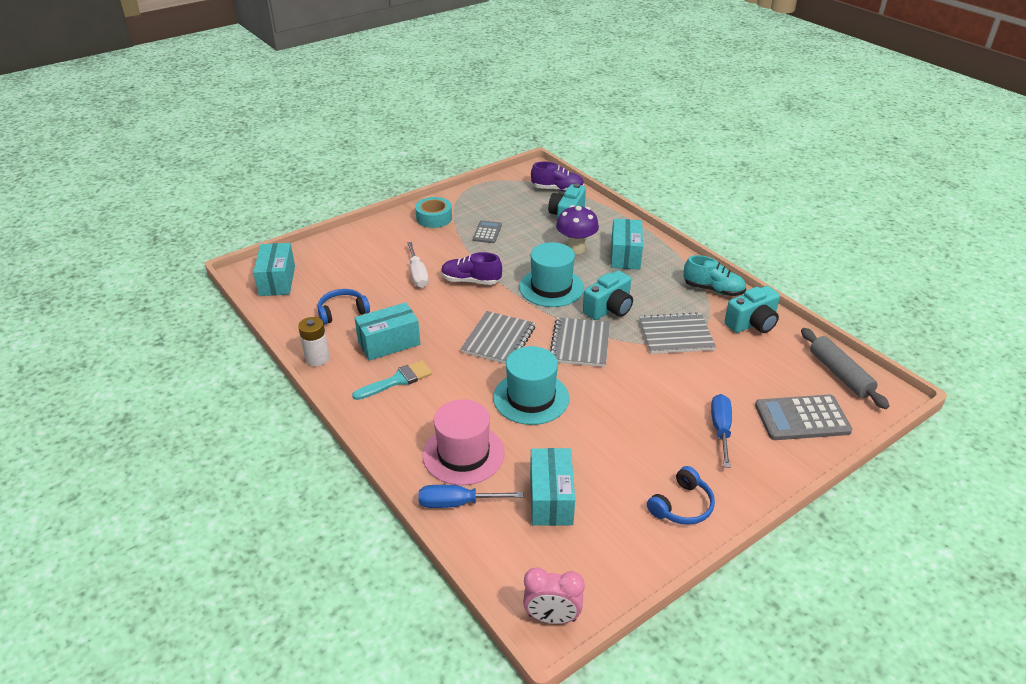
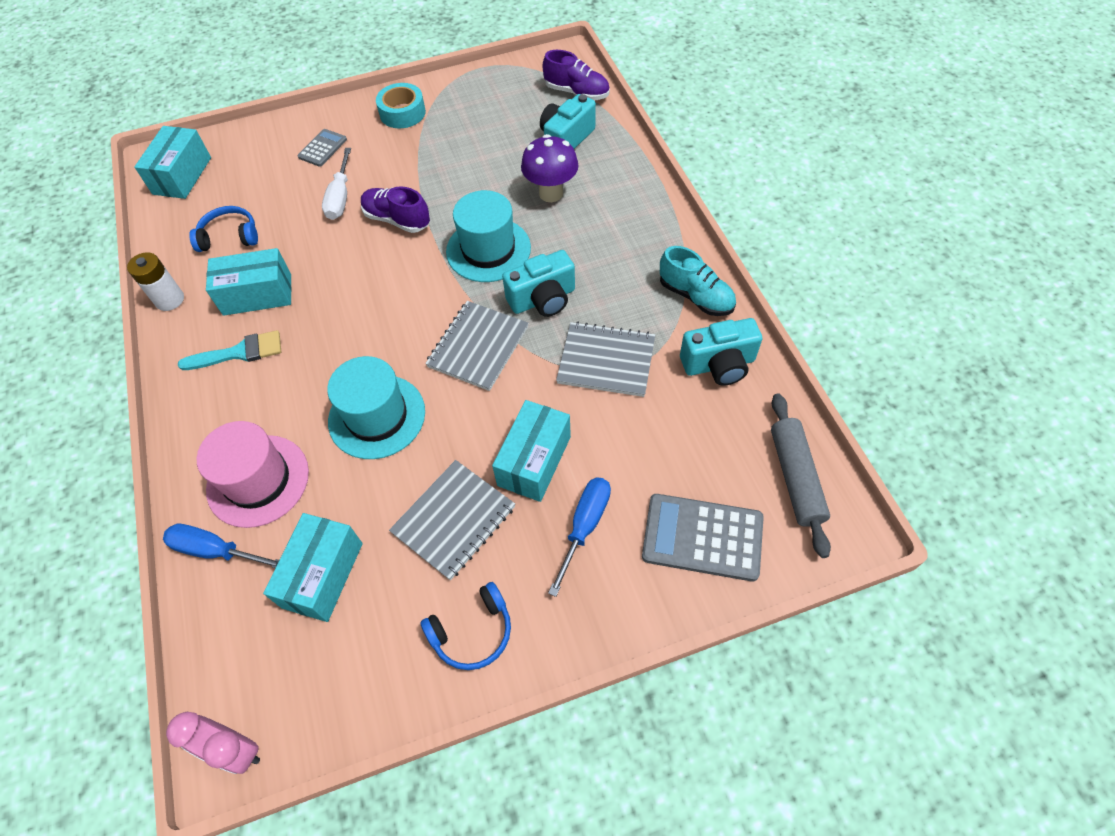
camera: 20 degrees right, 20 degrees up
grey notebook [461,311,535,364] -> grey notebook moved to [389,460,515,580]
grey calculator [473,220,502,243] -> grey calculator moved to [297,129,347,167]
turquoise box [611,219,643,269] -> turquoise box moved to [492,400,571,502]

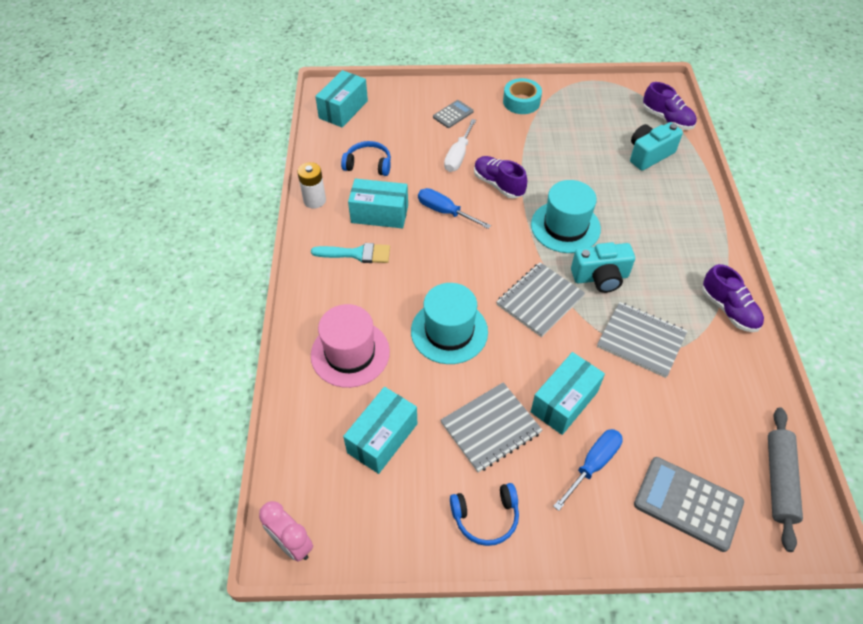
camera: 15 degrees right, 5 degrees down
blue screwdriver [163,524,279,568] -> blue screwdriver moved to [418,188,491,229]
purple mushroom [521,134,579,202] -> none
turquoise shoe [660,246,736,316] -> purple shoe [702,264,764,332]
turquoise camera [680,318,762,386] -> none

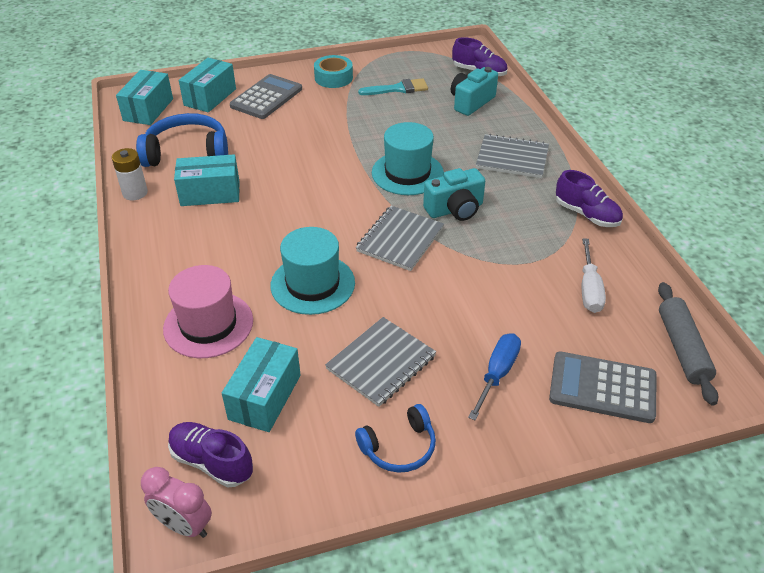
camera: 15 degrees left, 10 degrees down
turquoise brush [311,243,390,263] -> turquoise brush moved to [358,78,428,95]
blue headphones [341,141,391,176] -> blue headphones [136,113,228,167], size x1.66
blue screwdriver [418,188,491,229] -> none
grey calculator [433,100,474,128] -> grey calculator [230,74,302,119], size x1.76
white screwdriver [444,119,476,172] -> white screwdriver moved to [582,238,606,313]
purple shoe [474,156,527,199] -> purple shoe moved to [168,422,253,487]
turquoise box [531,352,605,435] -> turquoise box moved to [179,58,236,113]
grey notebook [597,302,687,378] -> grey notebook moved to [476,134,549,178]

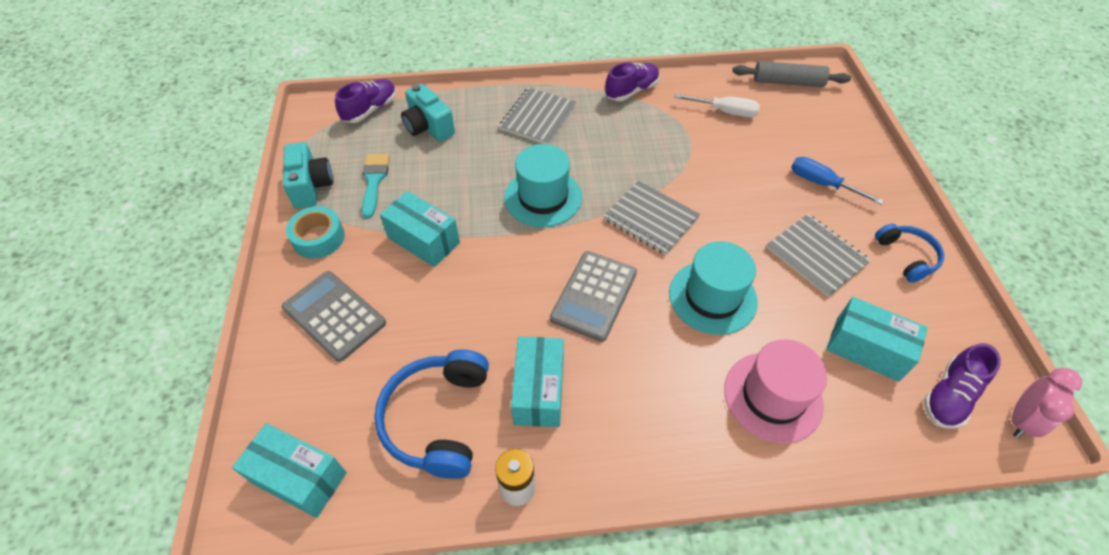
camera: 80 degrees left, 10 degrees up
turquoise box [179,58,236,113] -> turquoise box moved to [380,191,460,267]
turquoise camera [423,168,485,221] -> turquoise camera moved to [283,142,333,209]
grey calculator [549,351,657,423] -> grey calculator moved to [550,251,637,342]

